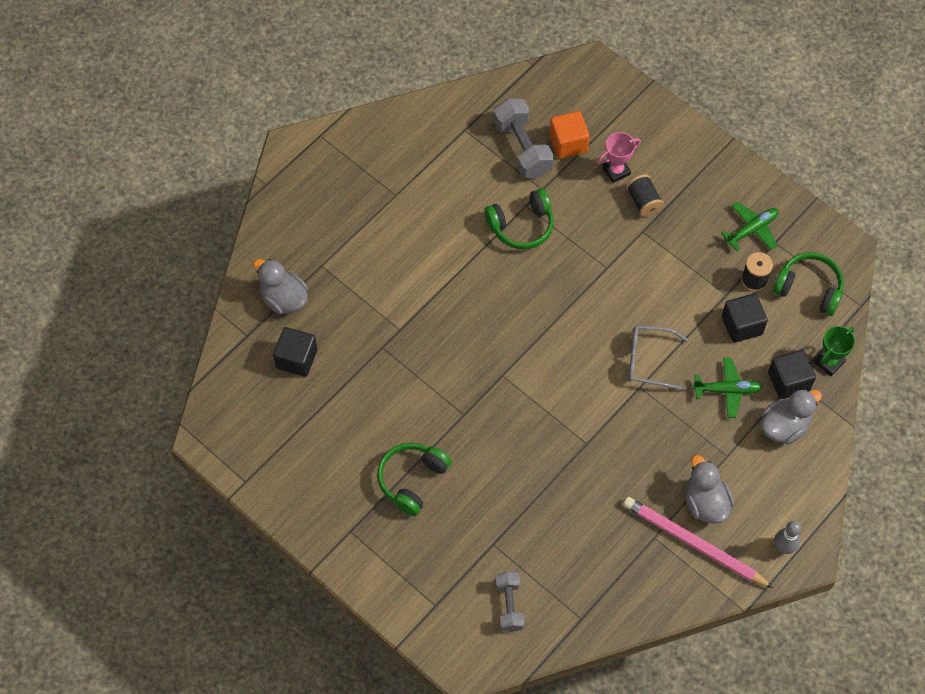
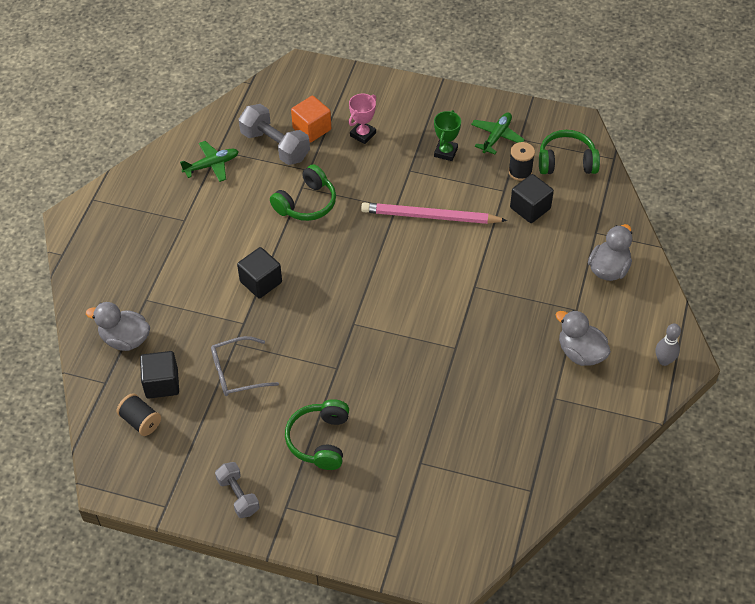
camera: 25 degrees left, 10 degrees down
grey dumbbell [495,572,524,632] -> grey dumbbell moved to [215,462,260,518]
pink pencil [623,497,774,588] -> pink pencil moved to [361,203,507,224]
black spool [626,174,664,217] -> black spool moved to [117,393,161,436]
grey glasses [628,325,688,390] -> grey glasses moved to [211,336,279,396]
green plane [692,358,762,418] -> green plane moved to [180,141,239,182]
black cube [768,350,816,399] -> black cube moved to [237,247,282,298]
green trophy [814,326,855,376] -> green trophy moved to [434,110,461,161]

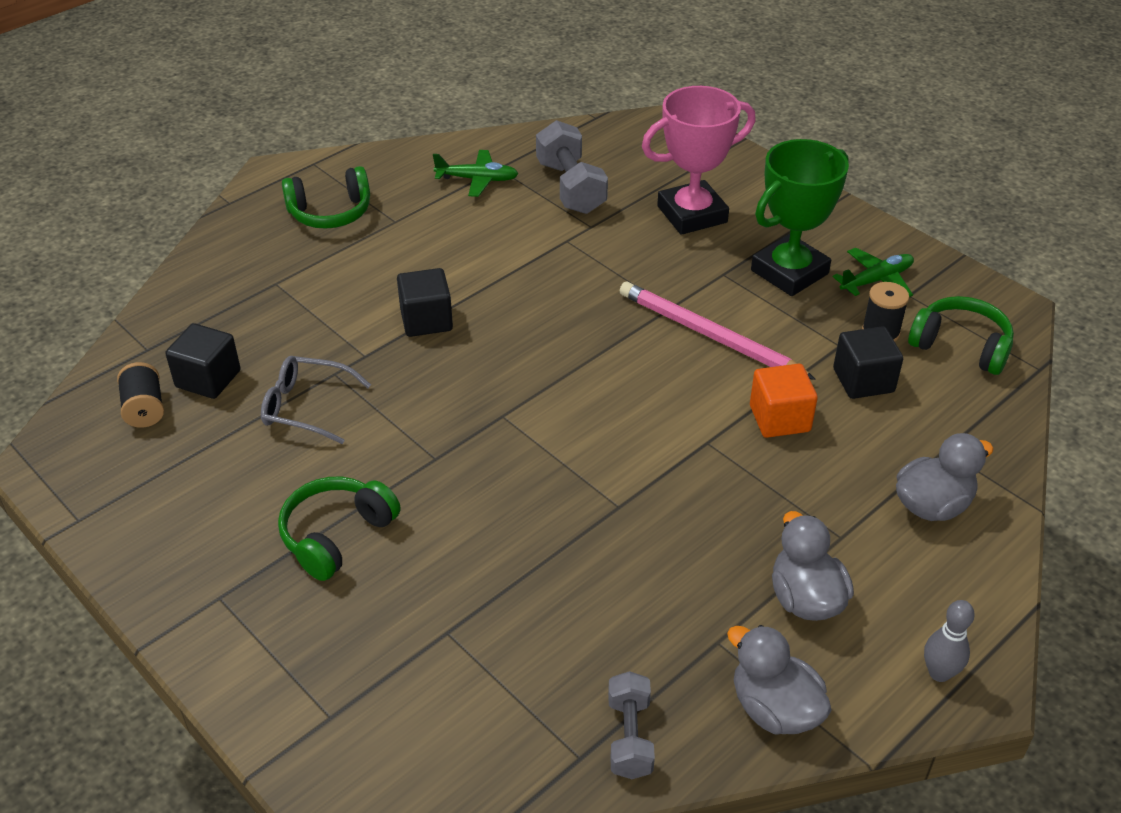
camera: 30 degrees right, 10 degrees down
grey duck [86,302,150,351] -> grey duck moved to [727,625,832,735]
grey dumbbell [215,462,260,518] -> grey dumbbell moved to [608,671,655,779]
green headphones [270,164,336,221] -> green headphones moved to [282,166,370,229]
orange cube [291,96,331,142] -> orange cube moved to [750,364,818,438]
pink trophy [349,94,376,144] -> pink trophy [642,86,756,235], size x1.89
green trophy [434,110,461,161] -> green trophy [751,139,849,296], size x1.89

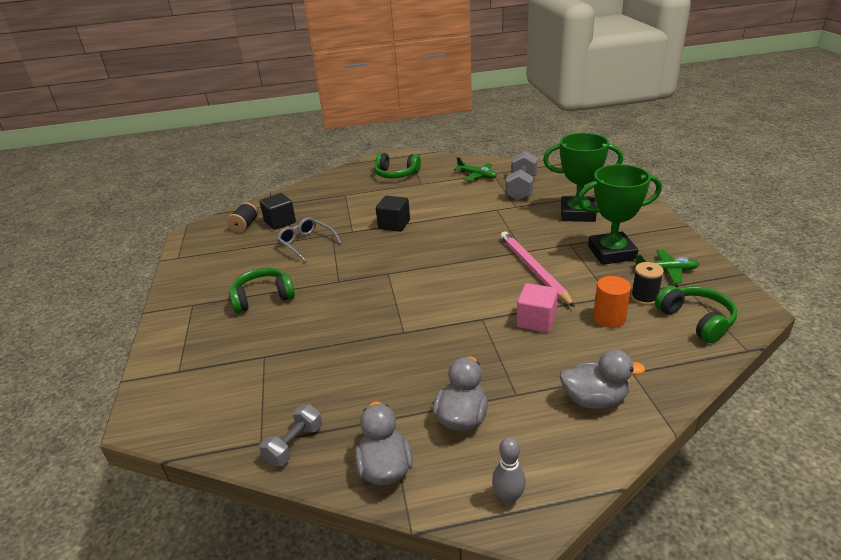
camera: 35 degrees right, 10 degrees down
pink trophy [642,86,756,235] -> green trophy [543,133,623,222]
orange cube [750,364,818,438] -> pink cube [517,283,558,333]
black cube [833,326,903,399] -> orange cylinder [593,276,631,328]

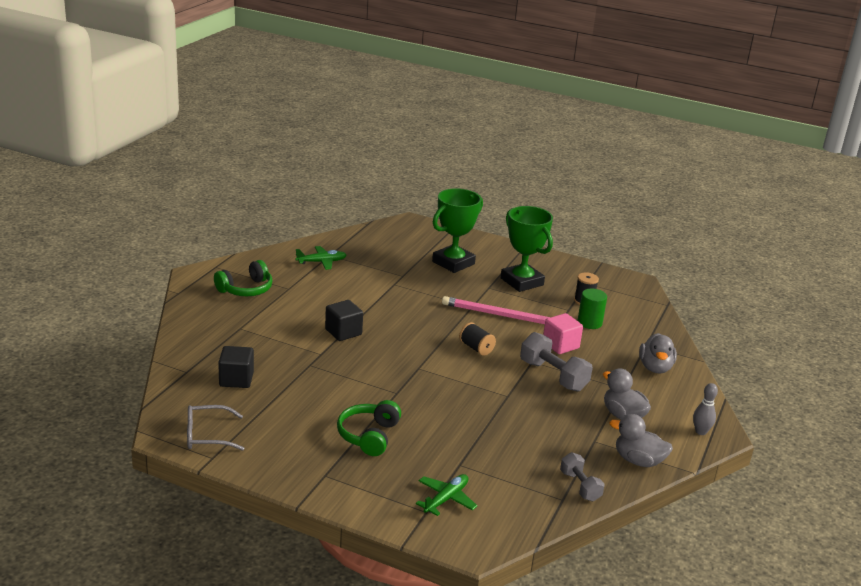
camera: 60 degrees left, 5 degrees down
black spool [227,202,258,233] -> black spool moved to [459,322,496,356]
grey glasses [277,217,341,262] -> grey glasses moved to [187,405,245,451]
grey dumbbell [506,151,538,201] -> grey dumbbell moved to [520,332,593,392]
grey duck [560,350,645,409] -> grey duck turned 150 degrees clockwise [639,333,677,373]
green trophy [577,164,662,265] -> green trophy turned 60 degrees counterclockwise [501,206,553,292]
orange cylinder [593,276,631,328] -> green cylinder [578,288,607,329]
green plane [634,250,699,283] -> green plane moved to [416,474,477,516]
green headphones [655,285,737,343] -> none

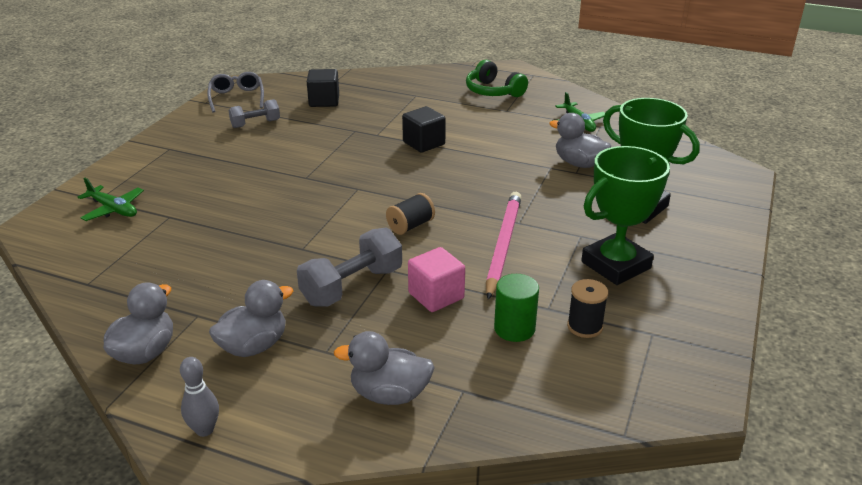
camera: 90 degrees right, 5 degrees up
green headphones [337,400,401,456] -> none
grey dumbbell [560,452,605,501] -> grey dumbbell moved to [228,99,280,128]
none -> grey duck [549,113,611,168]

